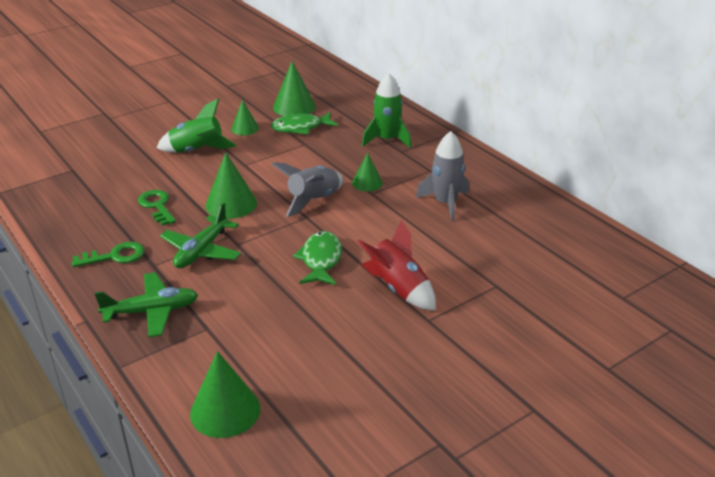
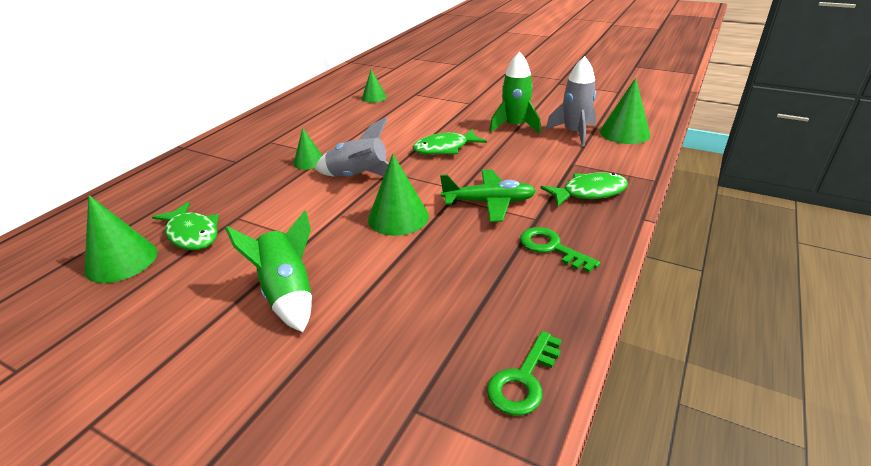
camera: 115 degrees left, 0 degrees up
green plane [95,272,198,337] -> green fish [540,172,628,207]
green key [138,190,176,226] -> green key moved to [487,331,562,416]
green cone [231,100,259,135] -> green cone moved to [362,69,387,103]
red rocket [357,220,436,311] -> none
green rocket [362,73,411,148] -> green rocket moved to [489,51,541,134]
grey rocket [416,131,469,221] -> grey rocket moved to [546,56,597,147]

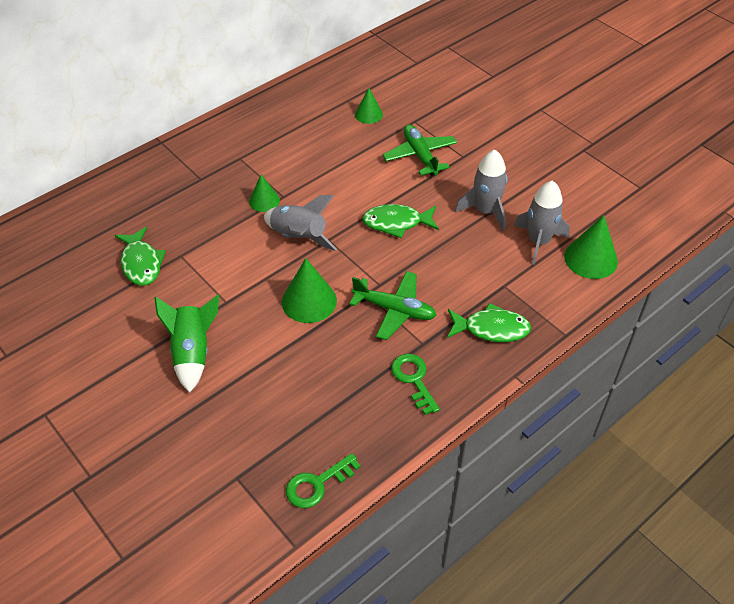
camera: 20 degrees right, 15 degrees up
green cone [84,195,157,283] -> none
green rocket [489,51,541,134] -> grey rocket [455,149,507,231]
none -> green plane [383,124,457,176]

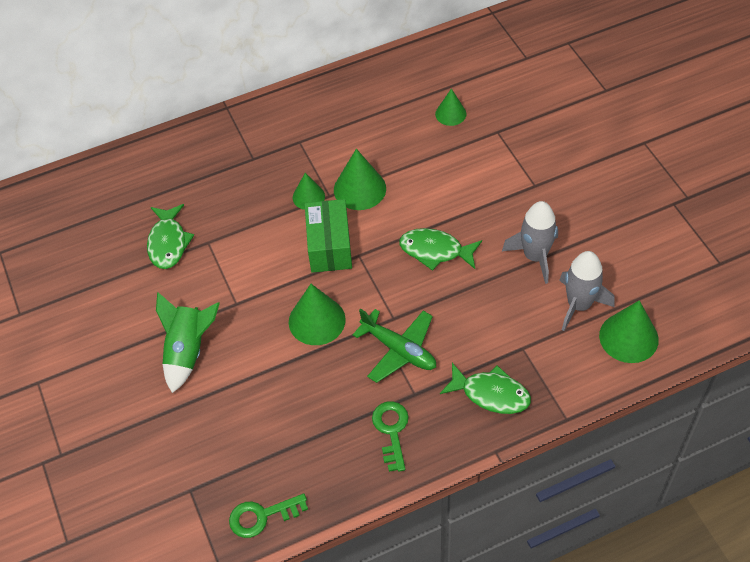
camera: 20 degrees right, 5 degrees up
grey rocket [264,195,337,251] -> green box [305,199,352,273]
green plane [383,124,457,176] -> none
none -> green cone [334,149,386,210]

